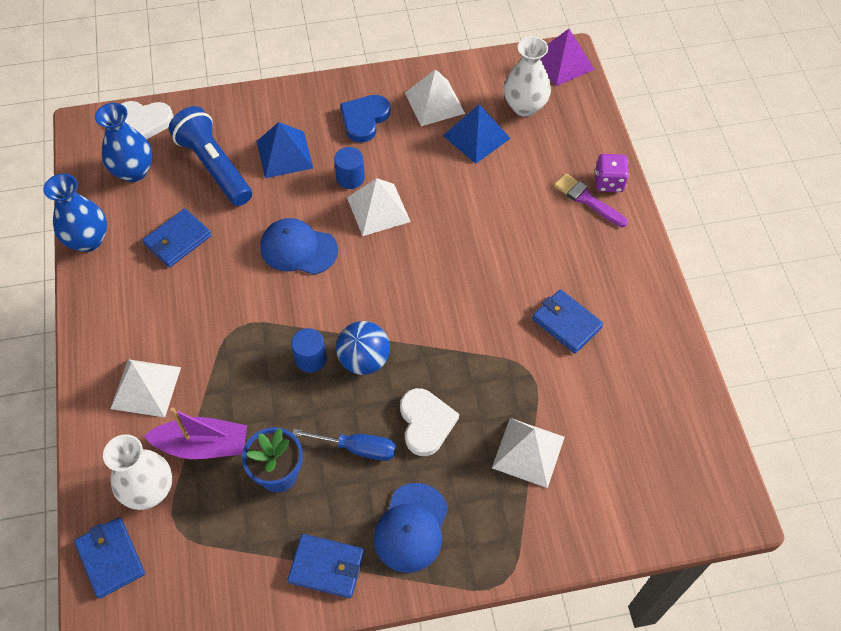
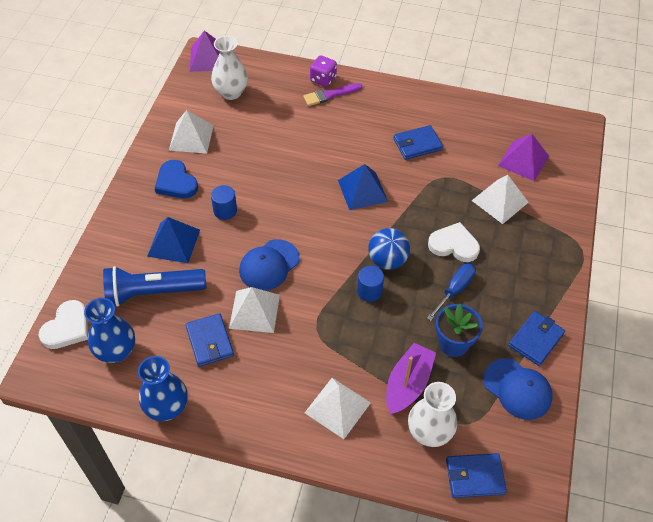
camera: 65 degrees left, 5 degrees down
white pyramid [347,178,411,236] -> white pyramid moved to [229,287,280,333]
blue cap [374,483,448,573] -> blue cap moved to [483,358,553,420]
blue pyramid [443,104,511,164] -> blue pyramid moved to [338,164,388,210]
none -> purple pyramid [498,134,549,181]

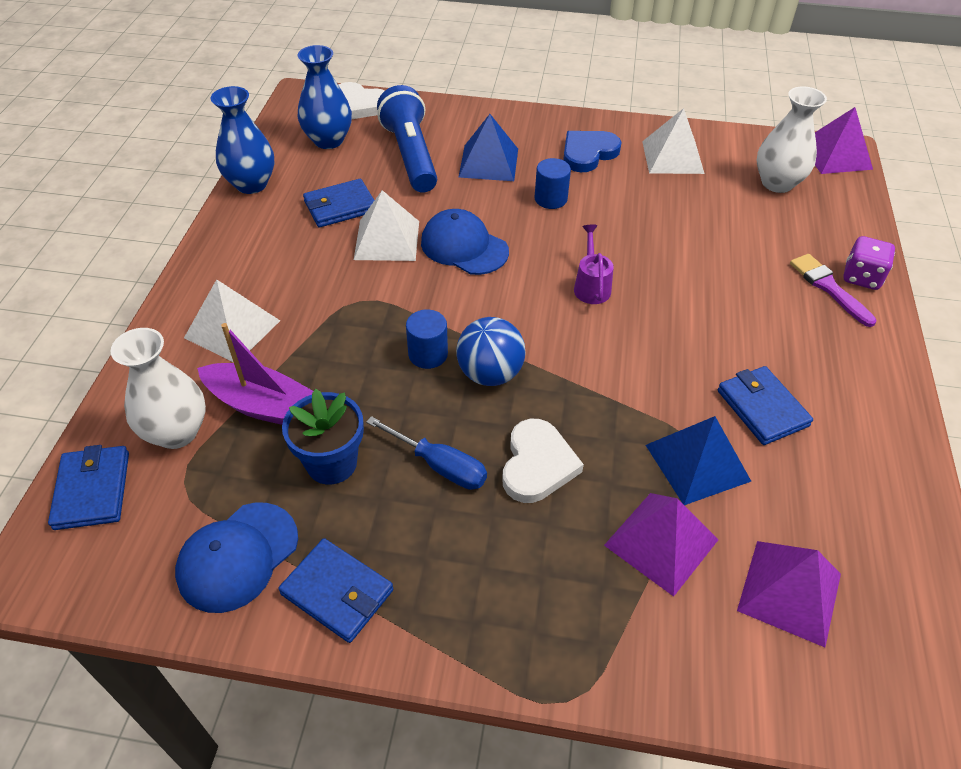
camera: 85 degrees right, 5 degrees down
blue pyramid [338,164,388,210] -> blue pyramid moved to [646,416,751,505]
white pyramid [472,175,529,224] -> purple pyramid [604,493,719,597]
none -> purple watering can [574,224,614,304]

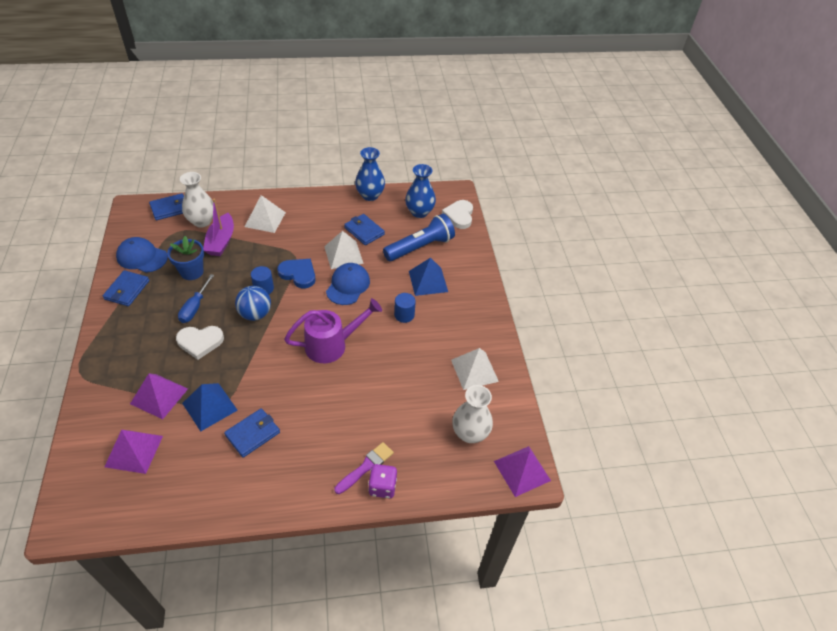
camera: 70 degrees right, 0 degrees up
blue heart [563,131,622,172] -> blue heart moved to [277,259,315,288]
purple watering can [574,224,614,304] -> purple watering can [284,298,382,363], size x1.86

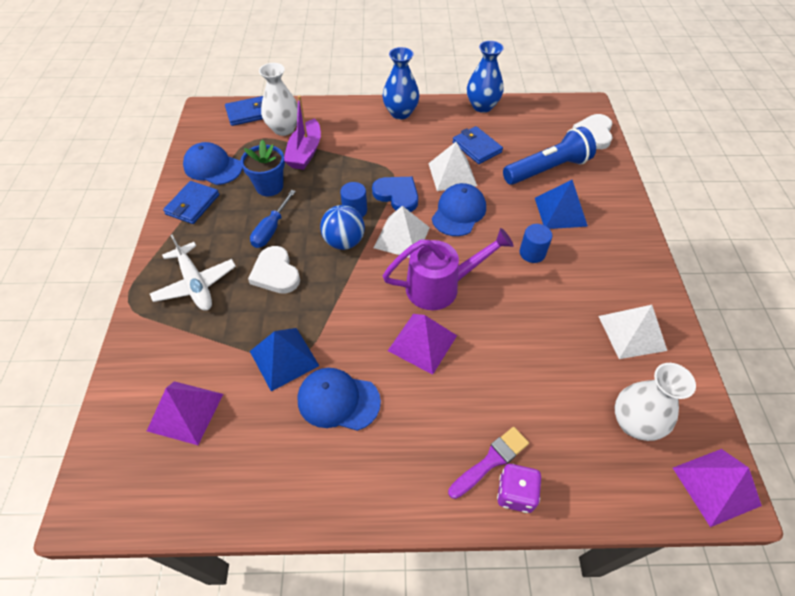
camera: 10 degrees right, 5 degrees up
purple pyramid [130,373,188,419] -> purple pyramid moved to [388,314,457,375]
white heart [176,326,224,360] -> white heart turned 60 degrees clockwise [248,246,300,294]
blue wallet [224,408,280,458] -> blue cap [297,368,381,431]
white pyramid [245,195,286,233] -> white pyramid moved to [373,206,430,258]
blue vase [405,164,436,218] -> blue vase moved to [382,47,419,119]
none -> white plane [150,234,236,311]

